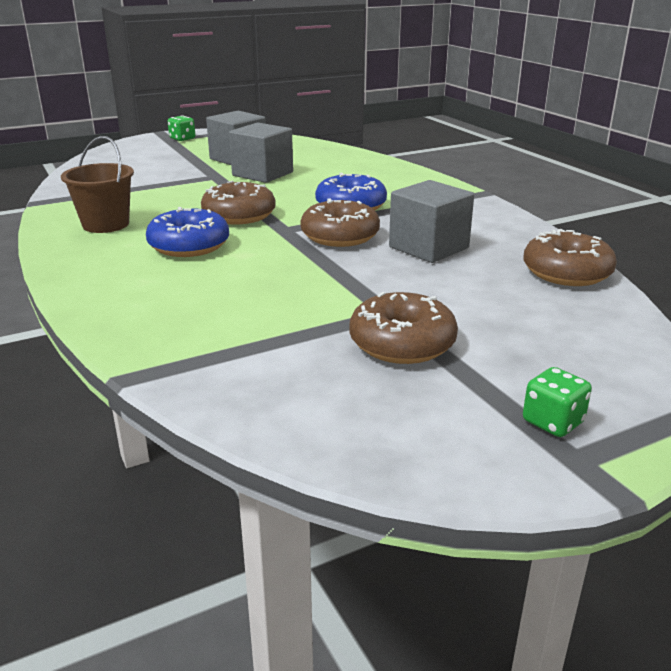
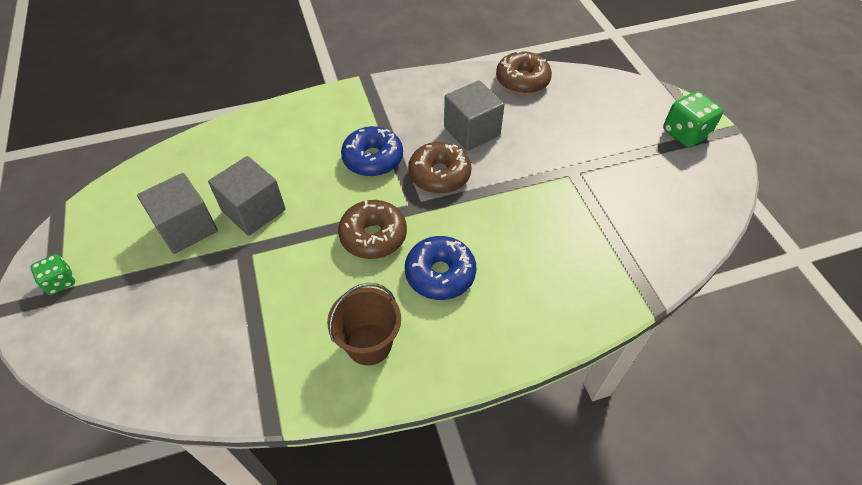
camera: 80 degrees left, 25 degrees up
brown donut [349,292,458,364] -> none
green dice [523,367,592,437] -> green dice [663,91,723,147], size x1.64

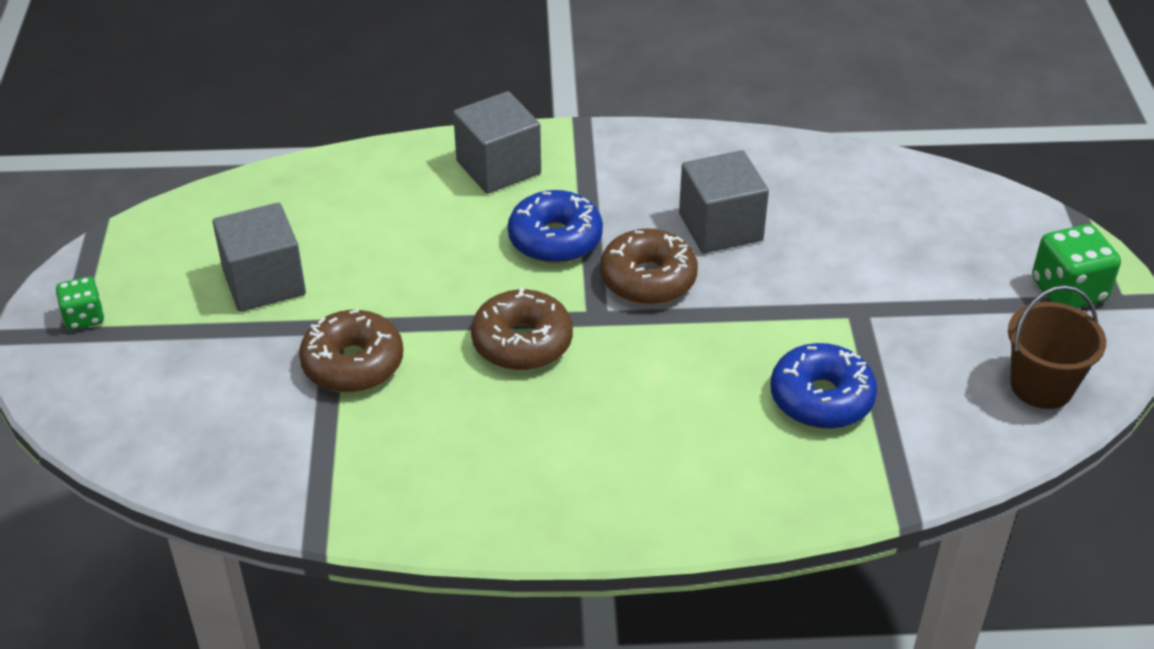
camera: 15 degrees right, 10 degrees down
grey cube [208,156,286,236] -> grey cube moved to [453,91,541,194]
brown bucket [327,283,401,365] -> brown bucket moved to [1008,285,1106,409]
blue donut [405,236,476,300] -> blue donut moved to [770,343,877,429]
brown donut [496,51,552,94] -> brown donut moved to [299,309,403,393]

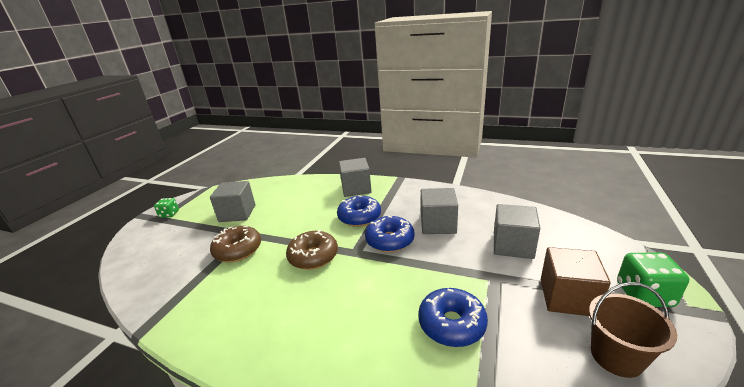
camera: 25 degrees right, 15 degrees down
brown donut [600,228,698,305] -> blue donut [365,216,415,252]
none -> grey cube [494,204,540,259]
none -> brown cube [541,247,611,316]

